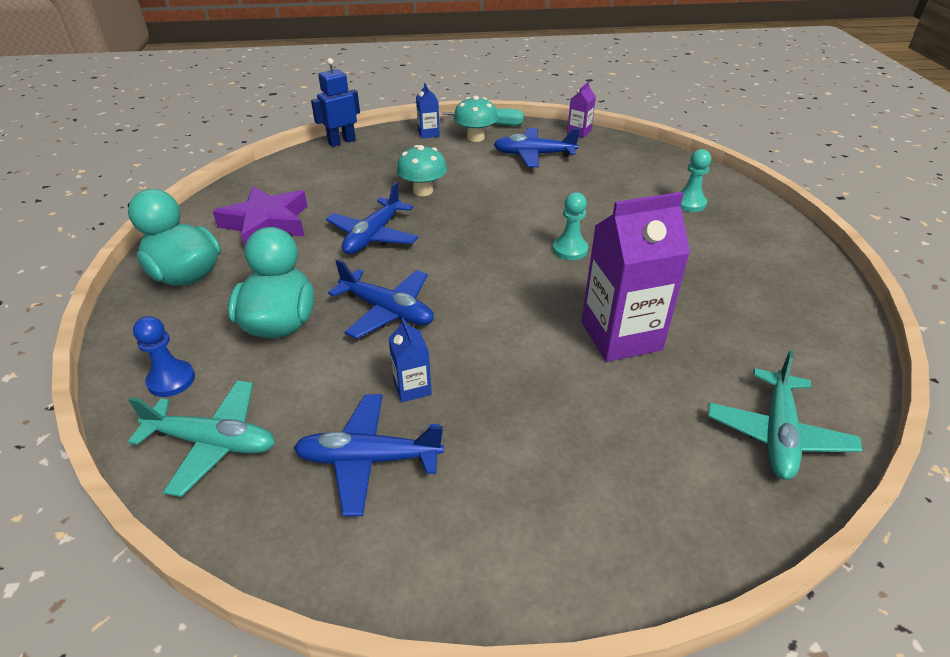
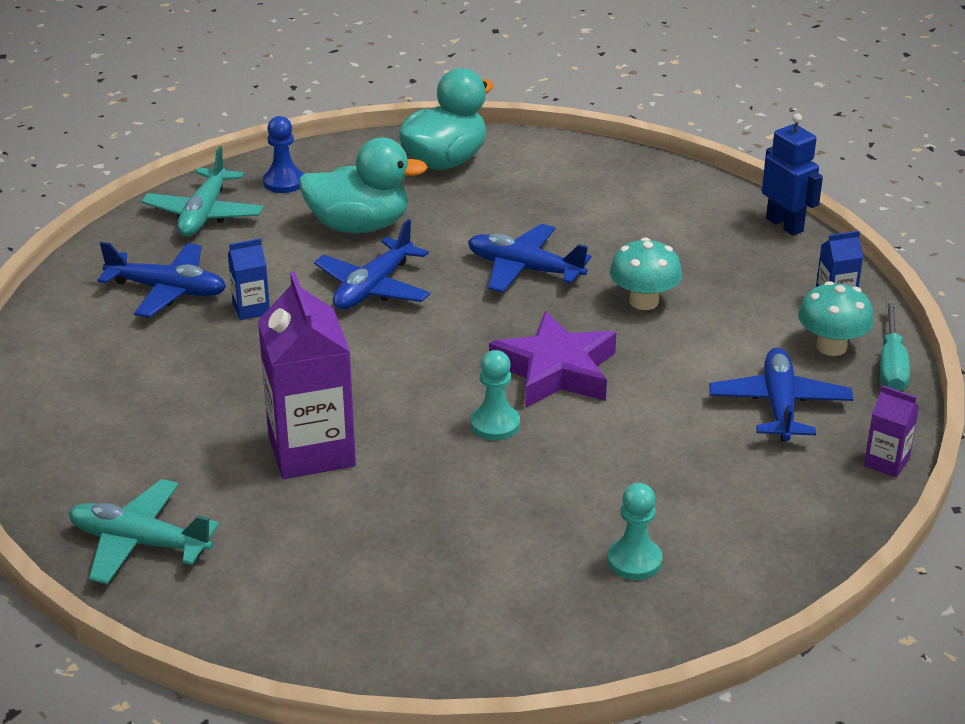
camera: 90 degrees right, 5 degrees down
purple star [213,186,308,246] -> purple star moved to [489,311,616,408]
blue plane [294,394,444,516] -> blue plane turned 105 degrees clockwise [97,242,226,318]

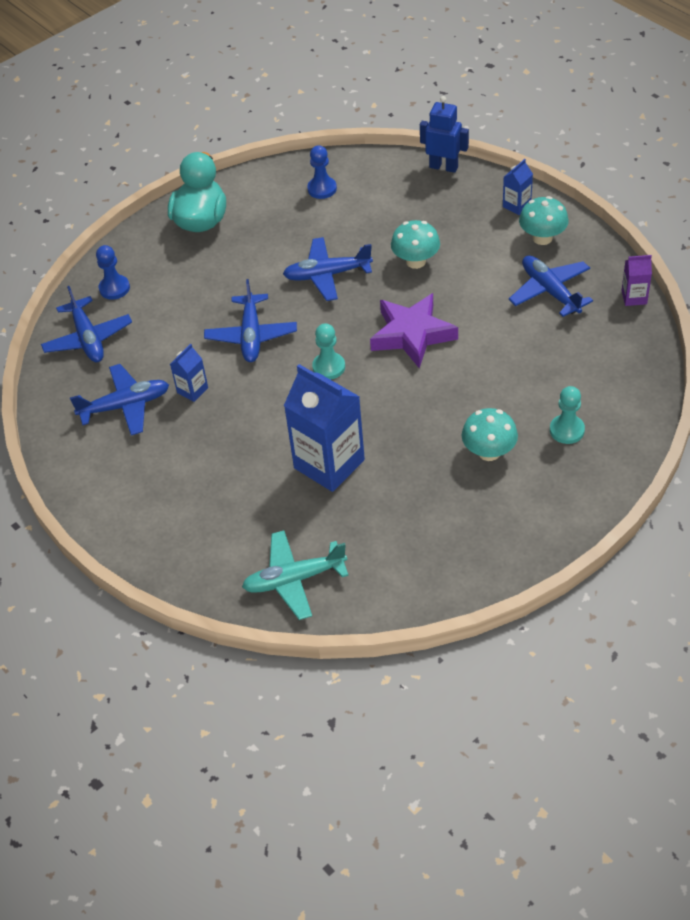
camera: 30 degrees left, 15 degrees up
turquoise plane [142,146,264,237] -> blue plane [41,286,132,362]
purple carton [258,272,356,479] -> blue carton [284,364,365,492]
turquoise duck [298,137,428,233] -> none
turquoise pawn [471,350,520,440] -> turquoise pawn moved to [312,324,345,380]
turquoise screwdriver [880,300,910,391] -> none
none -> blue pawn [307,145,337,199]
none -> turquoise mushroom [462,408,518,461]

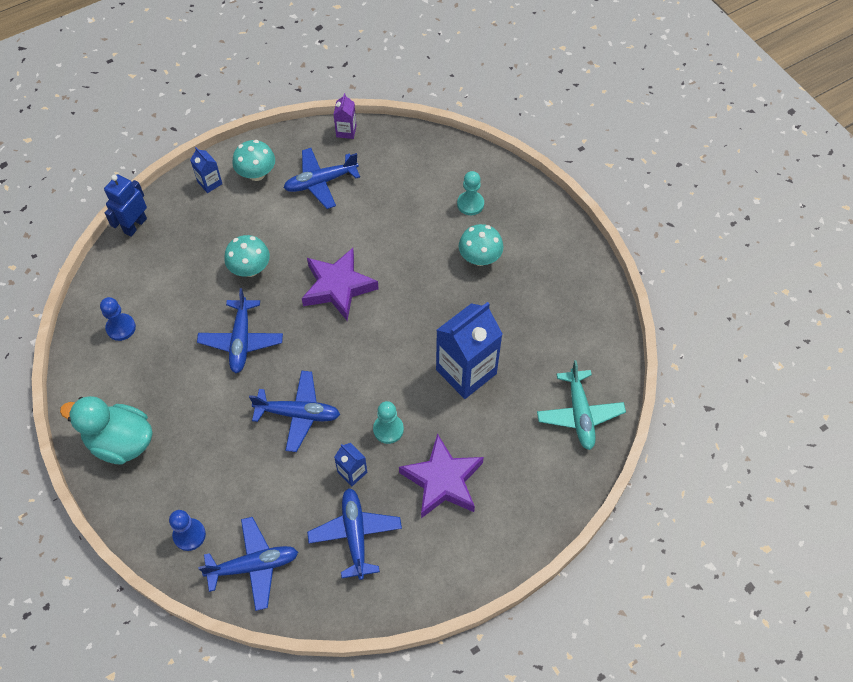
camera: 85 degrees left, 10 degrees up
turquoise pawn [312,324,345,380] -> turquoise pawn moved to [373,401,404,444]
none -> purple star [399,434,484,518]

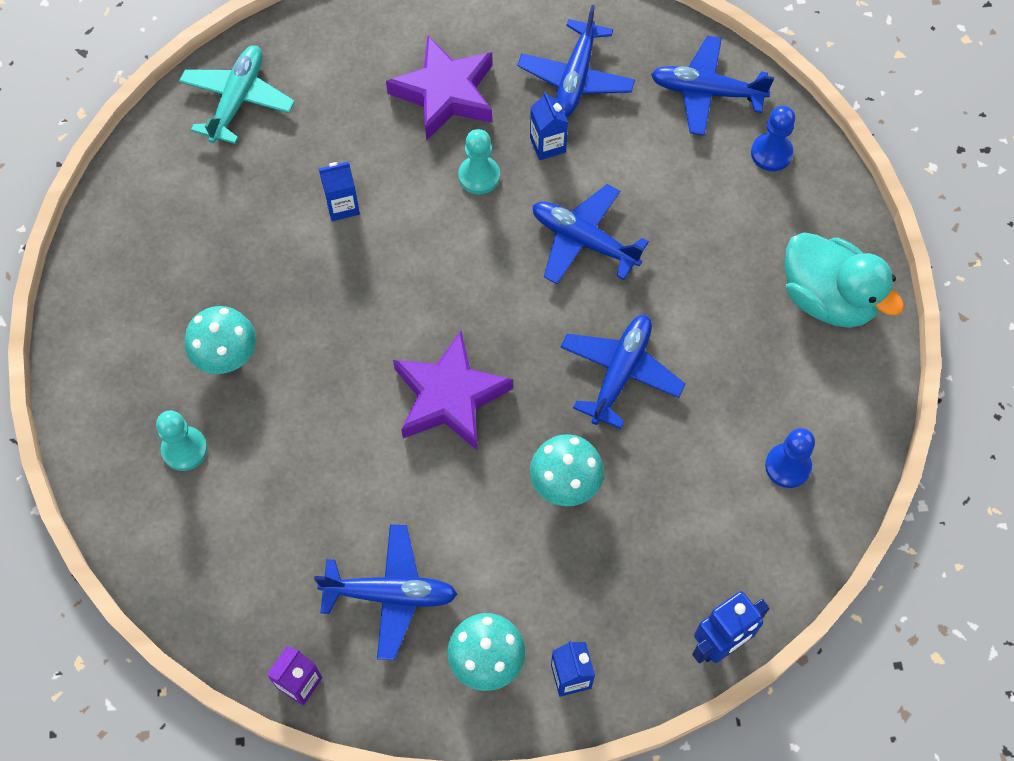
camera: 155 degrees left, 5 degrees up
blue carton [436,302,502,399] -> blue carton [319,161,360,221], size x0.47

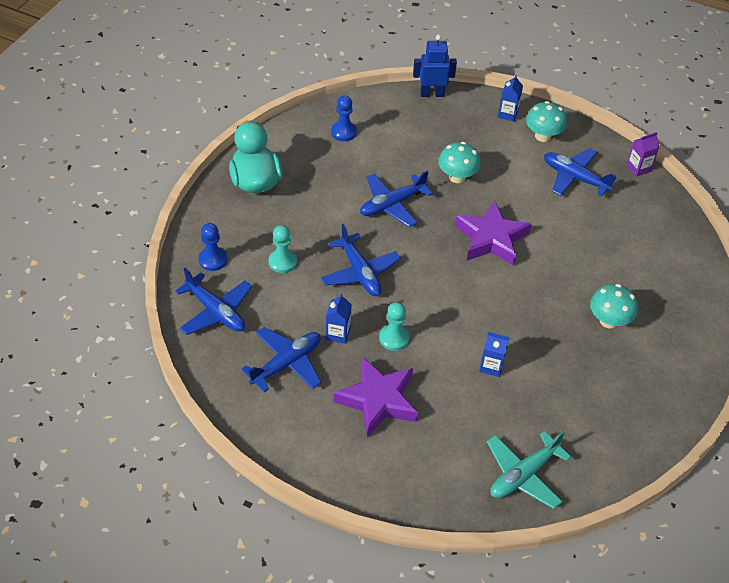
camera: 150 degrees left, 15 degrees down
turquoise pawn [156,411,208,471] -> turquoise pawn moved to [269,225,297,273]

